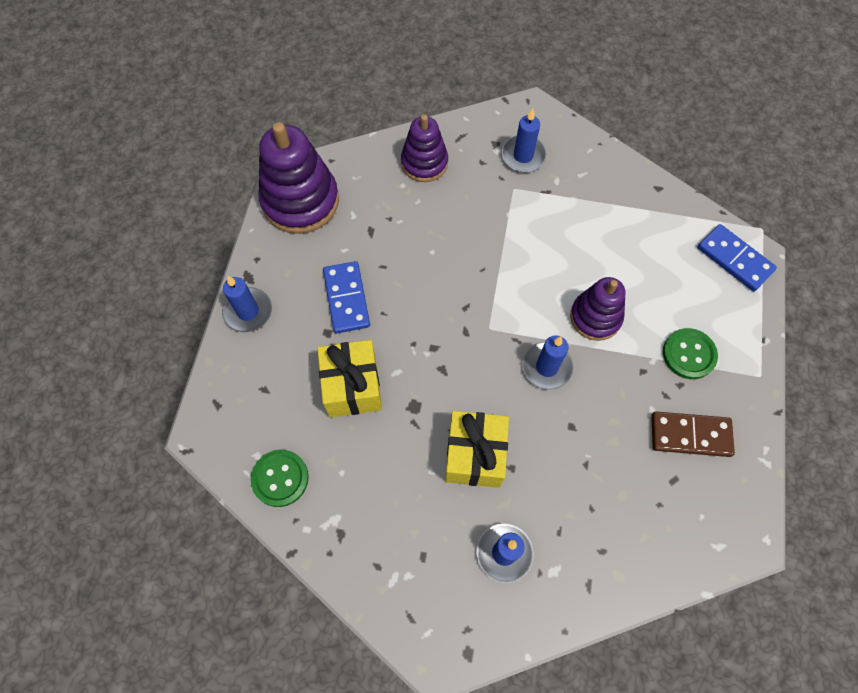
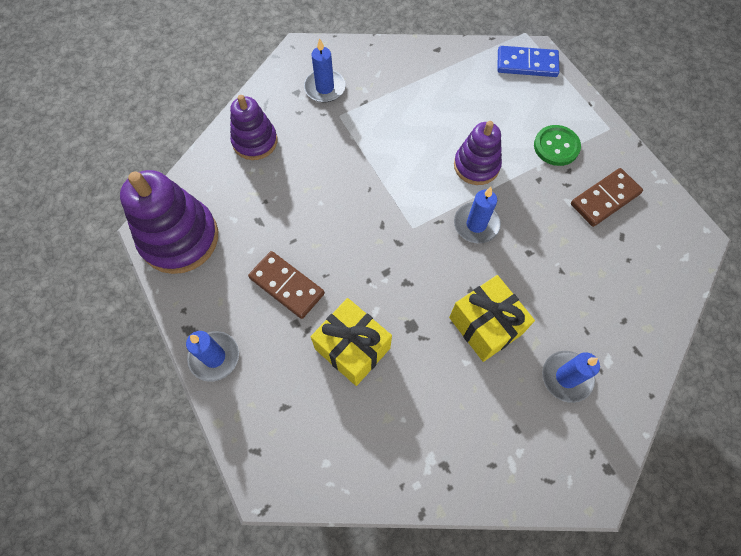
camera: 40 degrees left, 0 degrees up
green button [251,450,309,507] -> none
blue domino [323,261,370,333] -> brown domino [248,251,325,319]

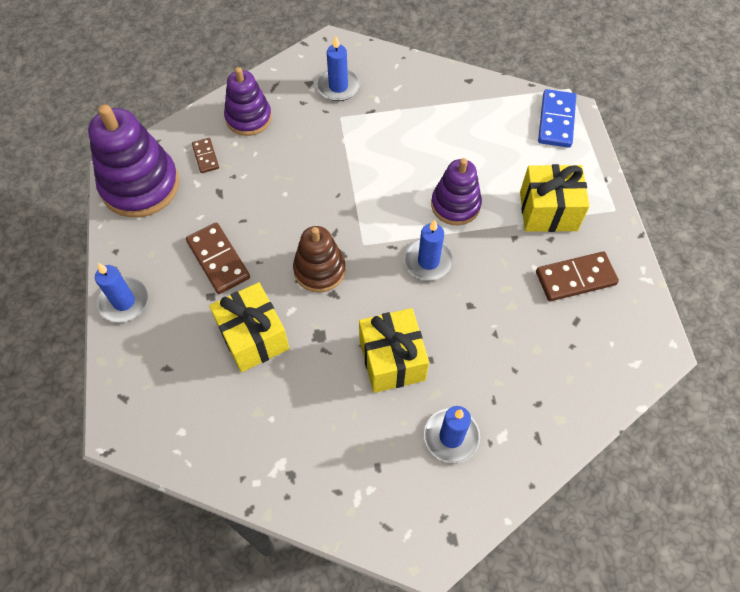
camera: 20 degrees right, 5 degrees down
blue domino [497,46,560,77] -> blue domino turned 75 degrees clockwise [538,89,576,148]
green button [534,125,581,166] -> yellow gift [520,164,590,232]
none -> brown domino [192,138,219,173]
none -> brown stacking toy [293,226,346,293]

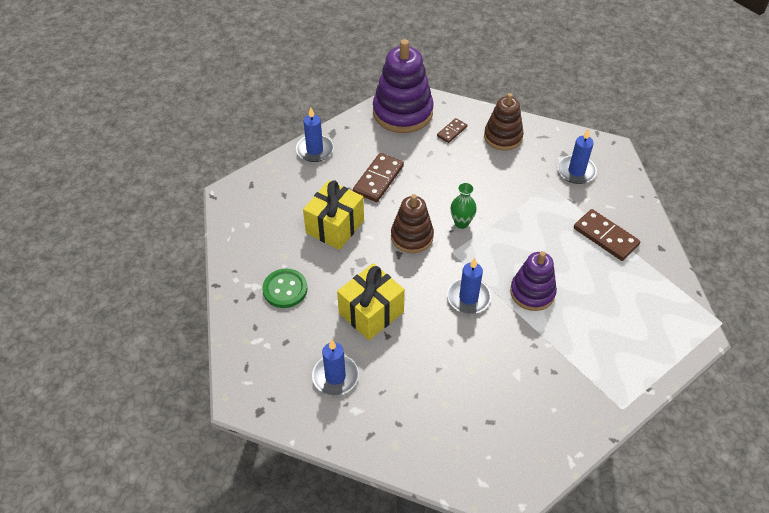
camera: 60 degrees right, 10 degrees down
purple stacking toy [224,67,272,136] -> brown stacking toy [484,93,524,150]
yellow gift [520,164,590,232] -> none
brown domino [536,252,619,301] -> brown domino moved to [574,209,640,261]
blue domino [538,89,576,148] -> none
none -> green button [262,269,307,308]
none -> green vase [451,182,477,229]

